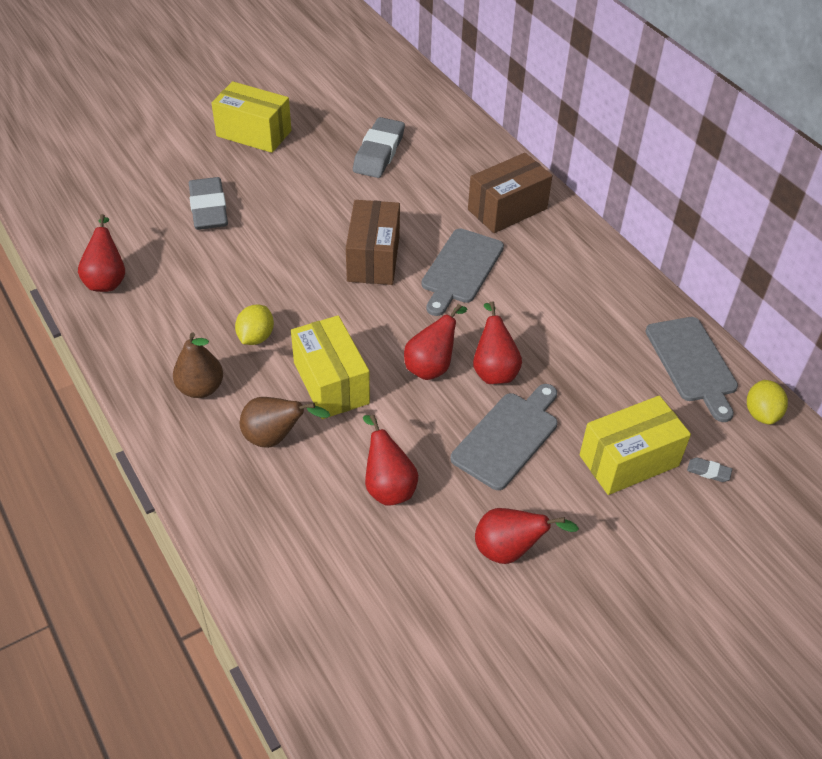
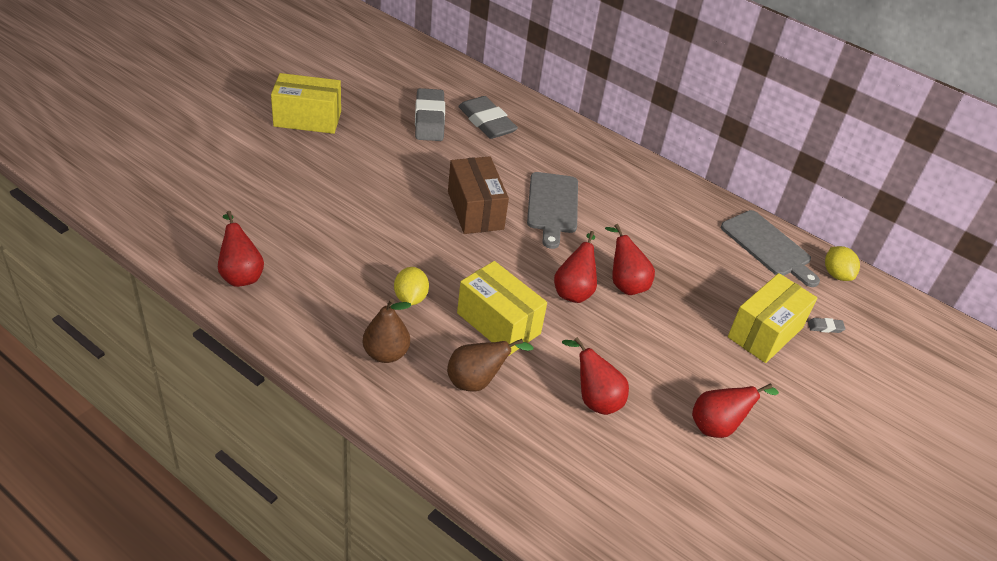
camera: 25 degrees left, 5 degrees down
grey eraser [189,177,228,230] -> grey eraser moved to [458,96,518,139]
grey cutting board [450,384,558,490] -> none
brown box [468,153,552,233] -> none

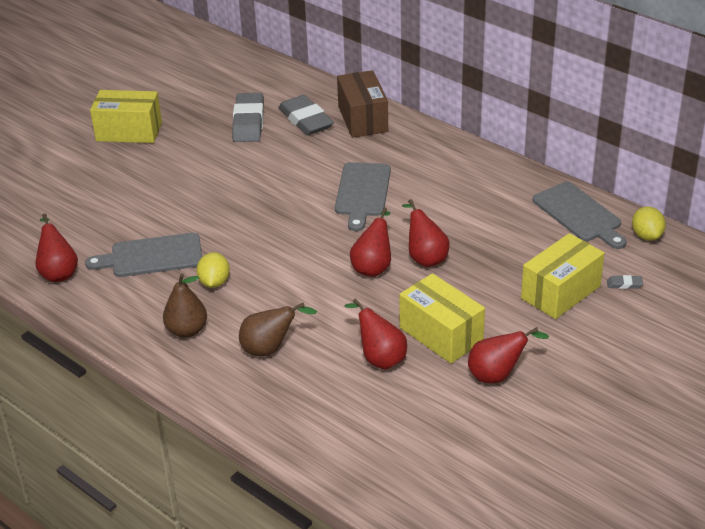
camera: 10 degrees right, 5 degrees down
brown box [448,156,509,234] -> brown box moved to [337,70,388,138]
yellow box [457,261,547,356] -> yellow box moved to [399,273,485,363]
none -> grey cutting board [85,233,202,277]

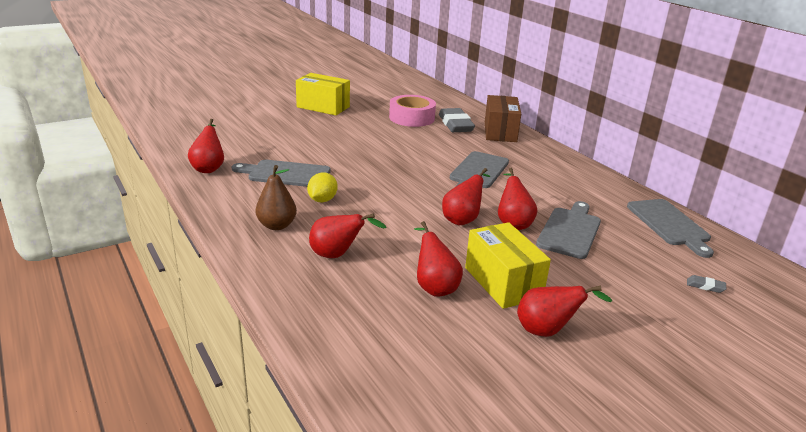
camera: 15 degrees right, 10 degrees down
grey eraser [232,93,264,142] -> pink tape [389,95,436,127]
brown pear [239,303,317,356] -> red pear [309,214,386,258]
yellow box [521,233,604,319] -> none
yellow lemon [632,206,666,241] -> none
none -> grey cutting board [536,201,601,259]

